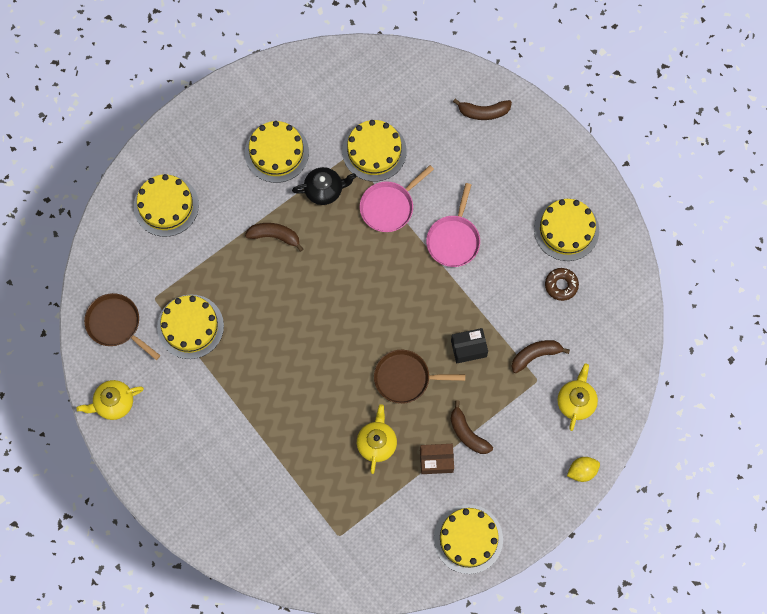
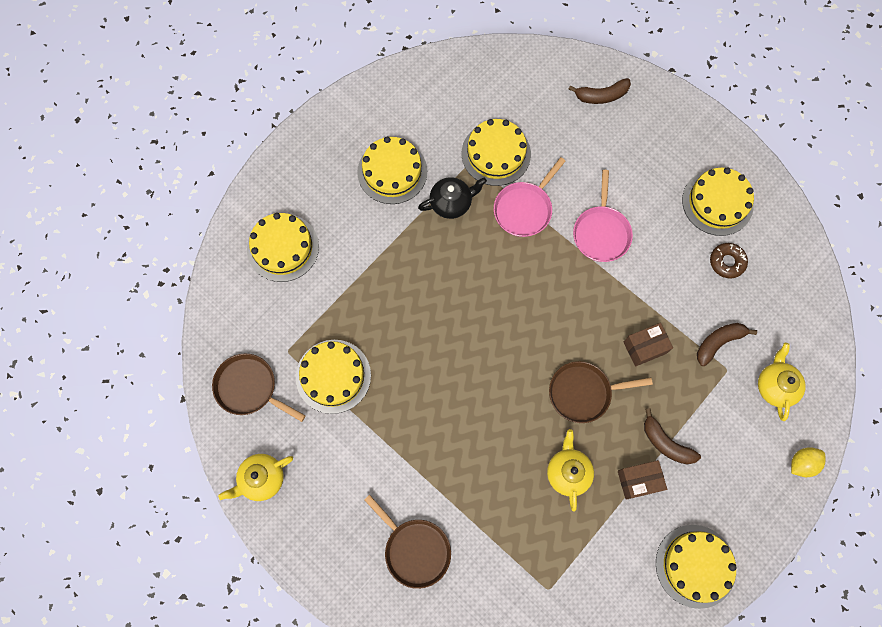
camera: 10 degrees left, 0 degrees up
brown banana [245,223,303,252] -> none
black box [451,328,488,363] -> brown box [624,323,673,367]
none -> brown pan [364,495,451,589]

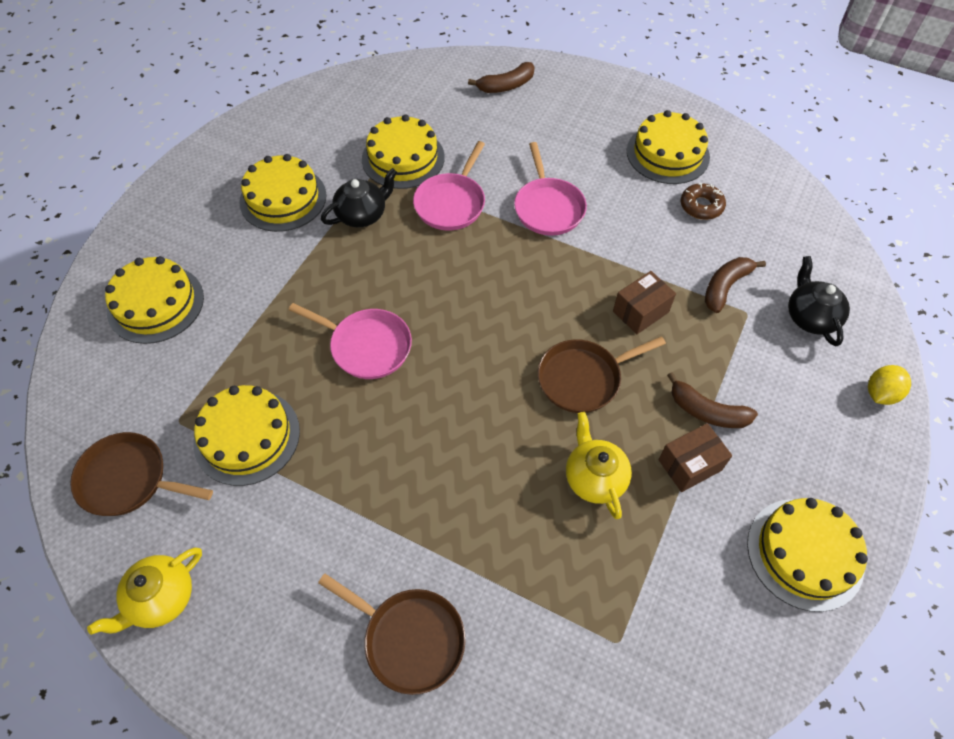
camera: 15 degrees left, 15 degrees down
yellow teapot [758,343,806,421] -> black teapot [788,256,850,346]
none -> pink pan [289,303,412,379]

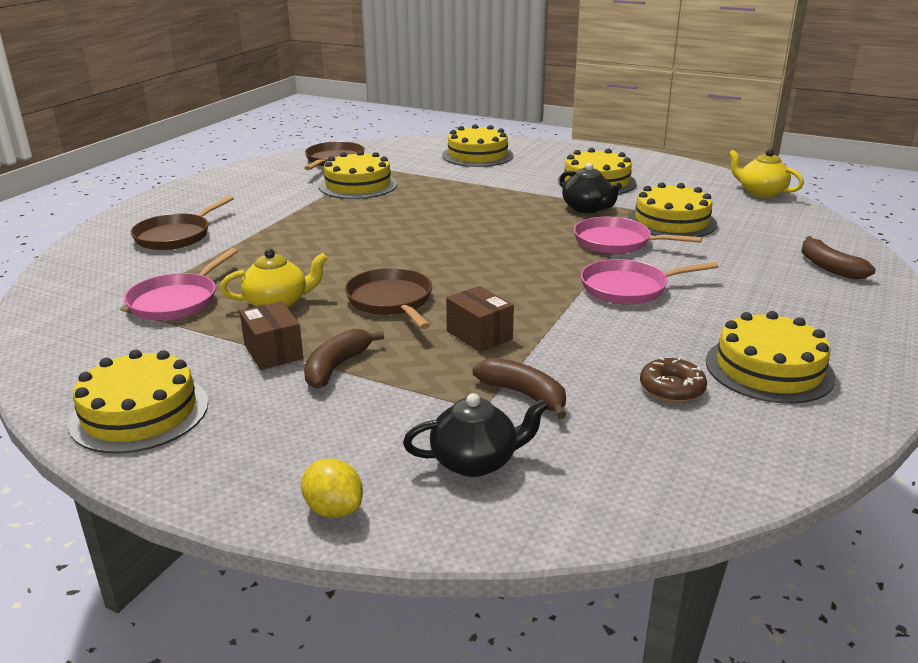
camera: 90 degrees right, 30 degrees down
yellow teapot [87,547,202,635] -> yellow teapot moved to [728,149,804,198]
pink pan [289,303,412,379] -> pink pan moved to [124,248,238,321]

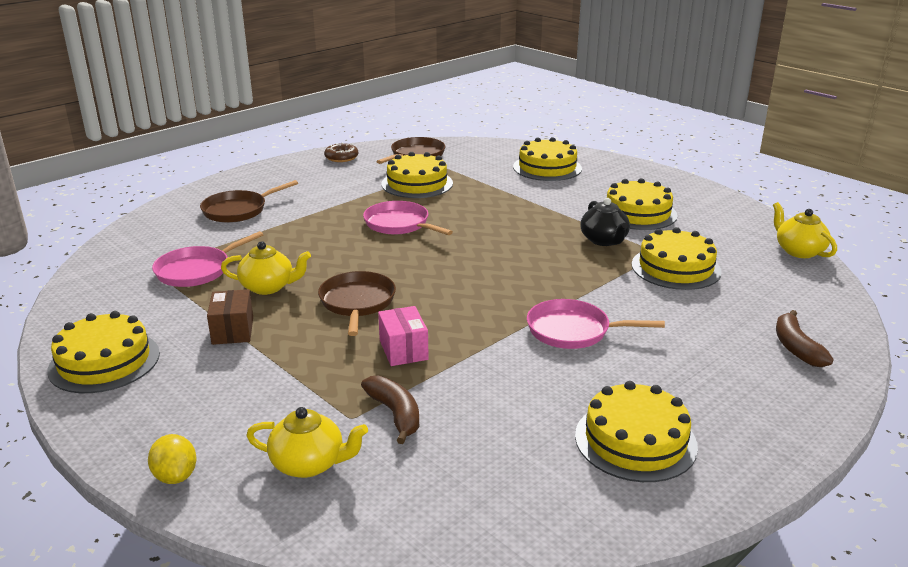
camera: 20 degrees right, 0 degrees up
brown banana [304,329,384,389] -> none
black teapot [403,393,549,477] -> yellow teapot [246,407,368,478]
brown box [446,286,514,352] -> pink box [378,306,429,366]
pink pan [574,217,702,254] -> pink pan moved to [363,201,453,235]
brown donut [640,357,707,402] -> brown donut moved to [324,143,358,162]

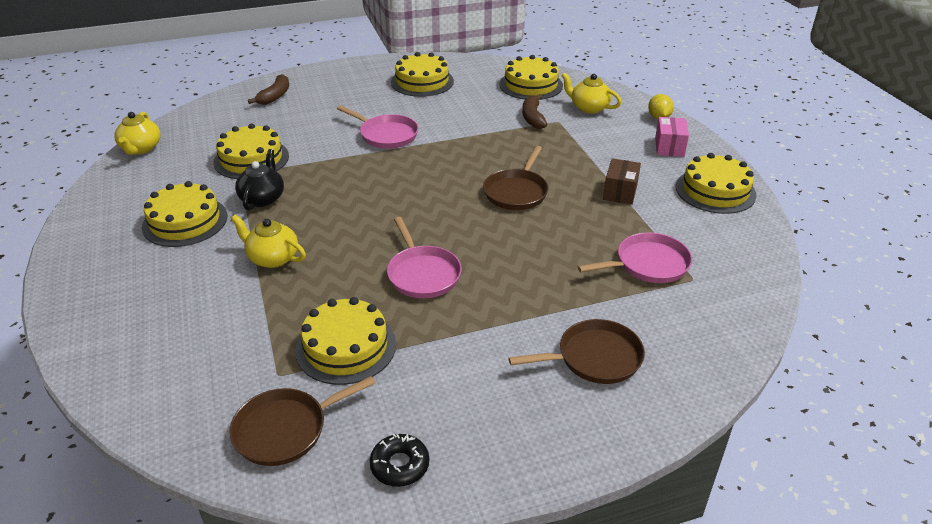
camera: 155 degrees left, 10 degrees up
yellow teapot [221,241,311,295] -> yellow teapot moved to [231,215,306,268]
brown donut [324,143,358,162] -> black donut [370,434,429,487]
pink box [378,306,429,366] -> pink box moved to [655,117,689,157]
yellow cake [513,137,582,181] -> yellow cake moved to [499,55,563,100]

